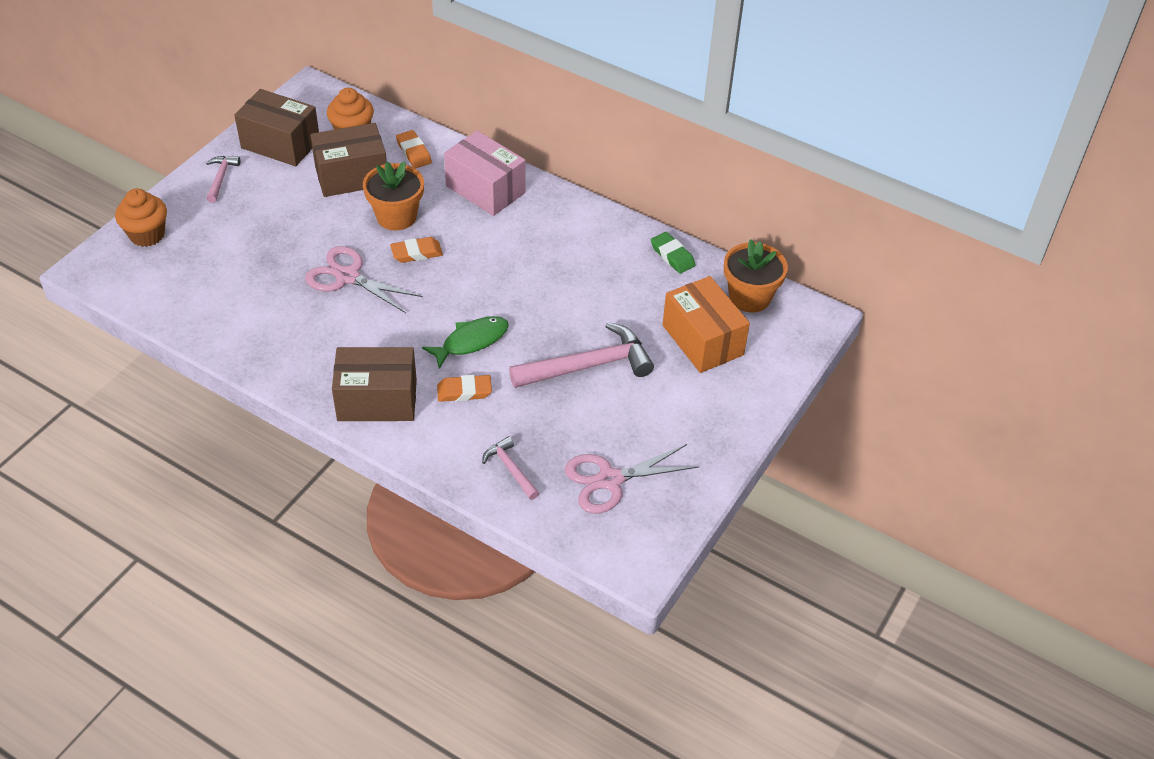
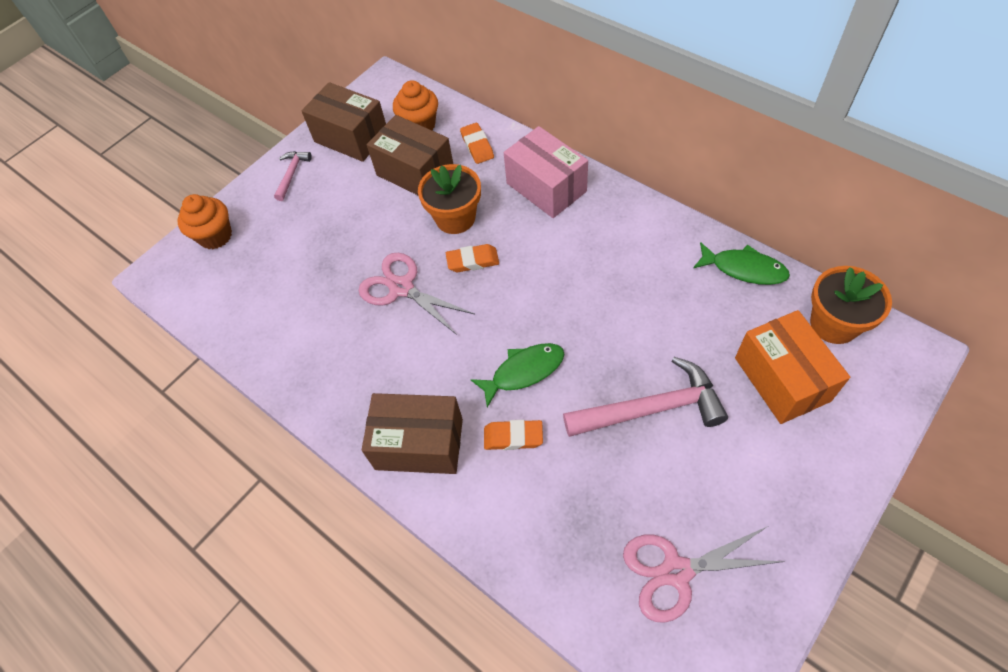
camera: 15 degrees right, 10 degrees up
brown box [310,123,387,197] -> brown box turned 45 degrees clockwise [366,115,453,195]
pink hammer [482,436,539,500] -> none
green eraser [651,232,696,274] -> green fish [693,242,790,285]

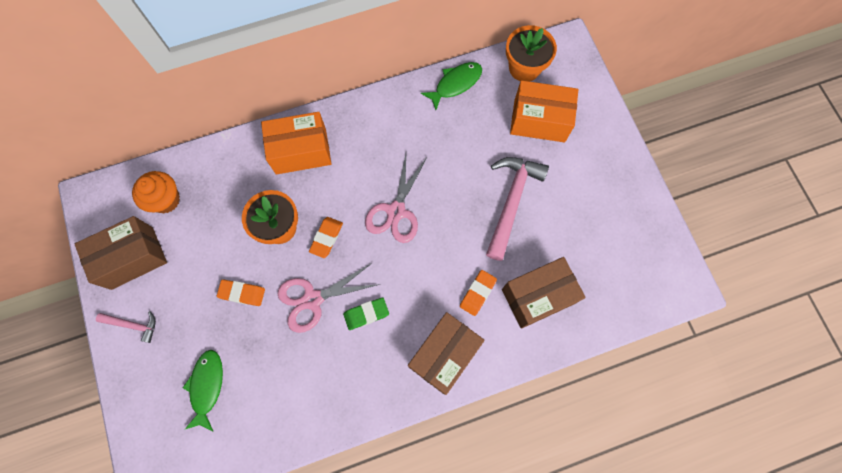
camera: 65 degrees left, 15 degrees up
orange cupcake [177,194,232,249] -> none
pink hammer [274,151,312,201] -> pink hammer turned 150 degrees clockwise [96,311,156,343]
brown box [366,115,453,195] -> brown box moved to [502,257,586,329]
orange eraser [460,123,494,164] -> orange eraser moved to [217,280,265,306]
green fish [470,343,564,408] -> green fish moved to [183,350,223,431]
pink box [504,126,588,218] -> orange box [261,112,332,175]
pink scissors [623,526,785,623] -> pink scissors moved to [365,154,428,243]
none -> green eraser [343,297,389,330]

